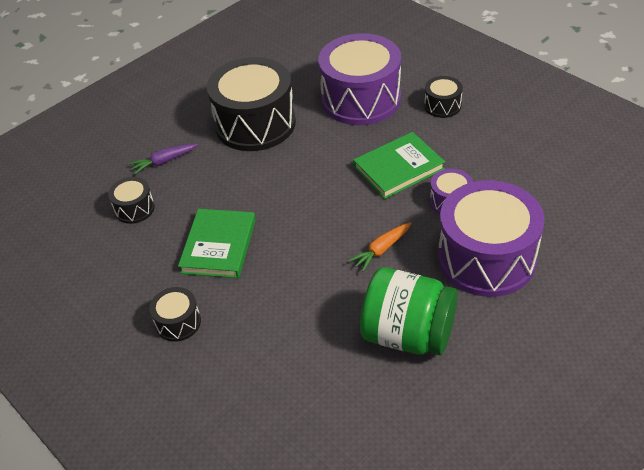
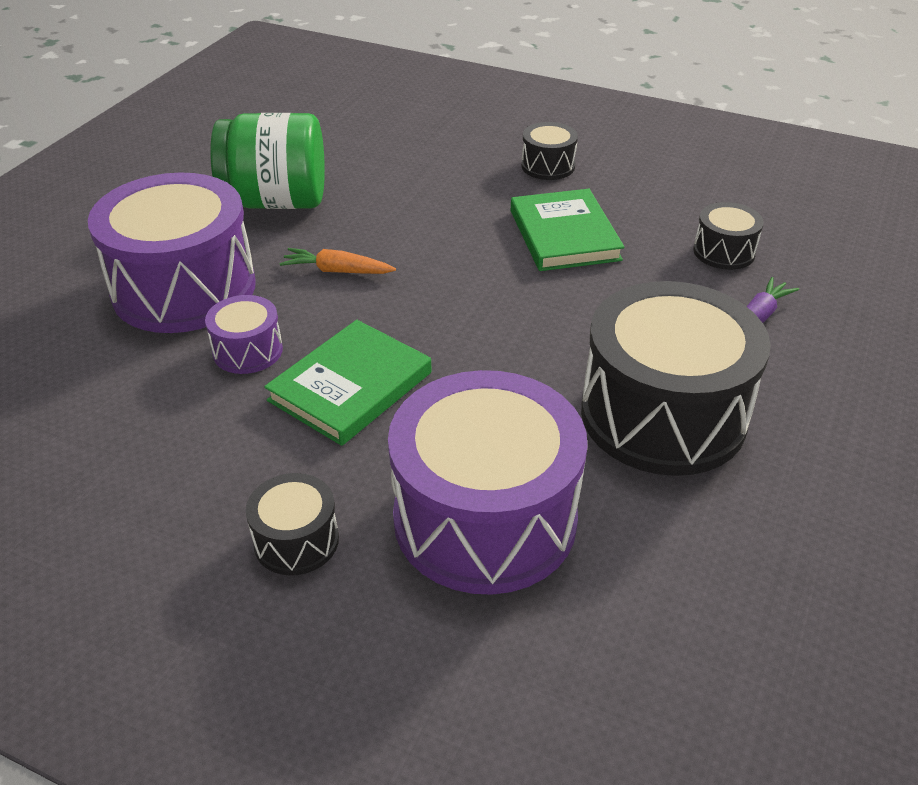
camera: 155 degrees right, 5 degrees down
orange carrot [348,222,412,272] -> orange carrot turned 105 degrees counterclockwise [280,248,396,274]

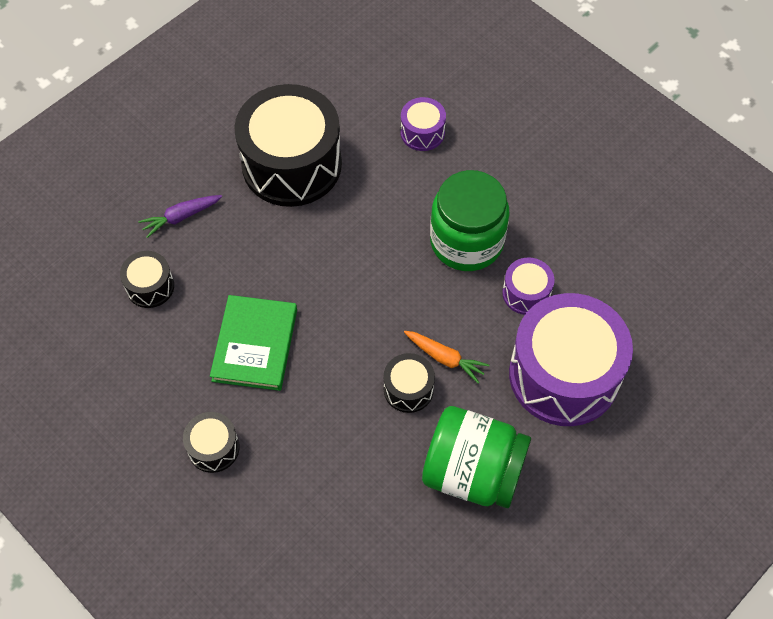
camera: 160 degrees left, 20 degrees up
black drum [246,473,339,575] -> black drum moved to [384,353,435,413]
green book [264,320,432,446] -> green jar [430,170,510,271]
purple drum [388,370,588,595] -> purple drum [401,97,446,151], size x0.45

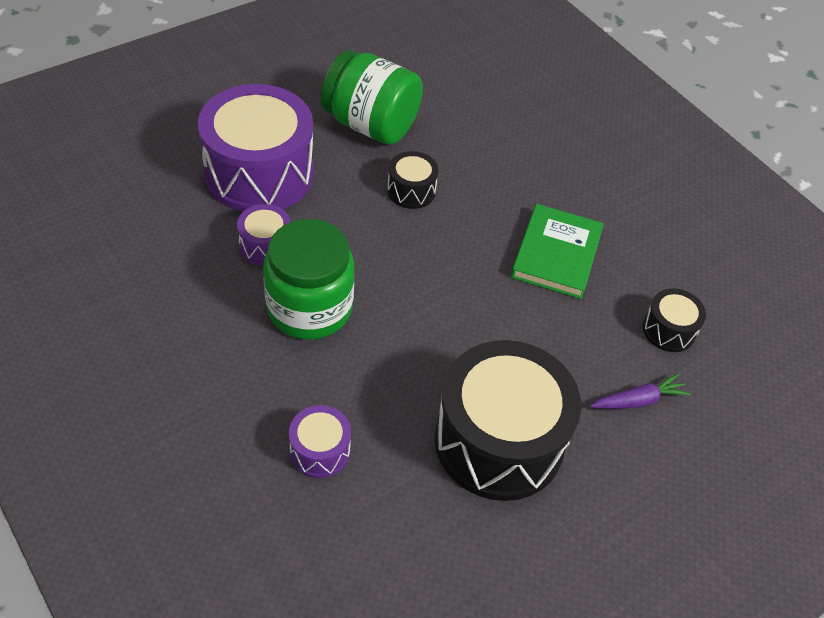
camera: 175 degrees left, 10 degrees down
black drum [183,412,240,473] -> none
orange carrot [404,331,489,383] -> none

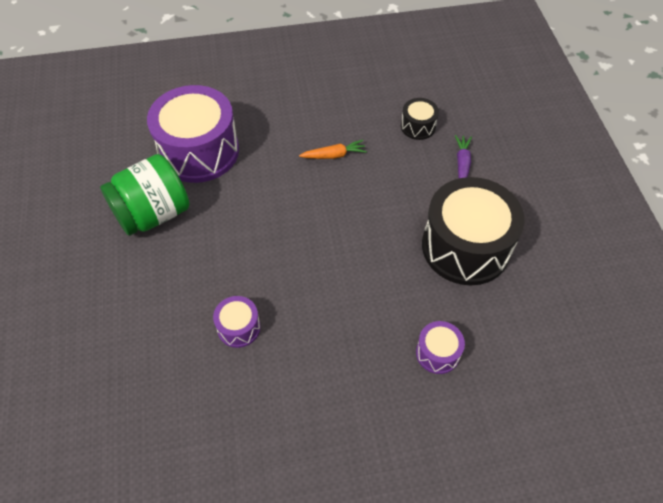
camera: 60 degrees left, 5 degrees up
purple drum [198,84,314,212] -> purple drum moved to [147,85,239,183]
green jar [263,219,354,339] -> none
black drum [387,151,439,209] -> none
green book [511,204,604,299] -> orange carrot [299,140,367,159]

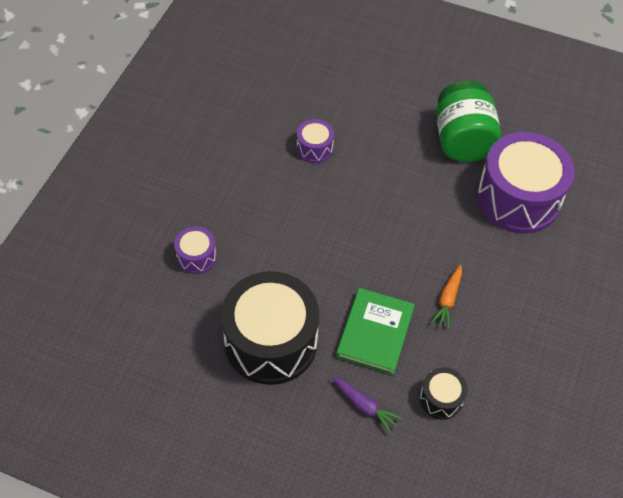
camera: 120 degrees right, 0 degrees up
none -> green book [336,288,415,375]

